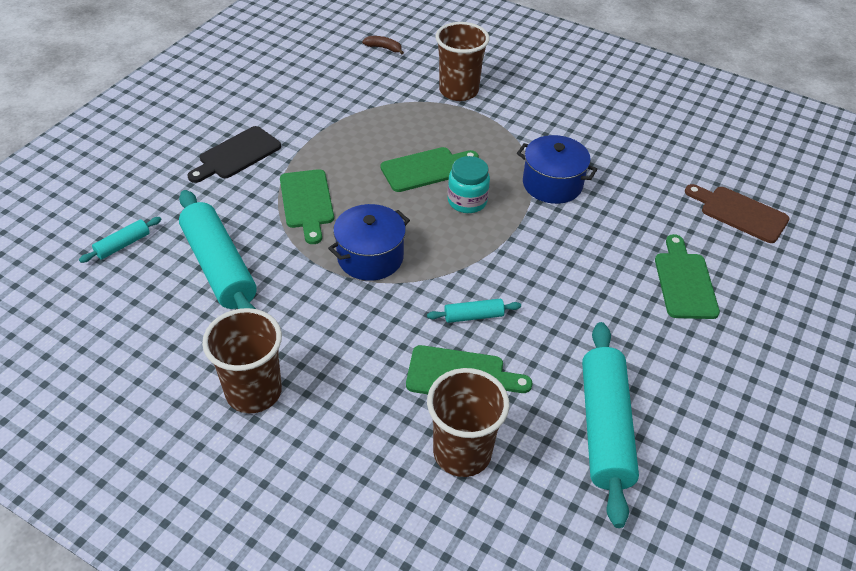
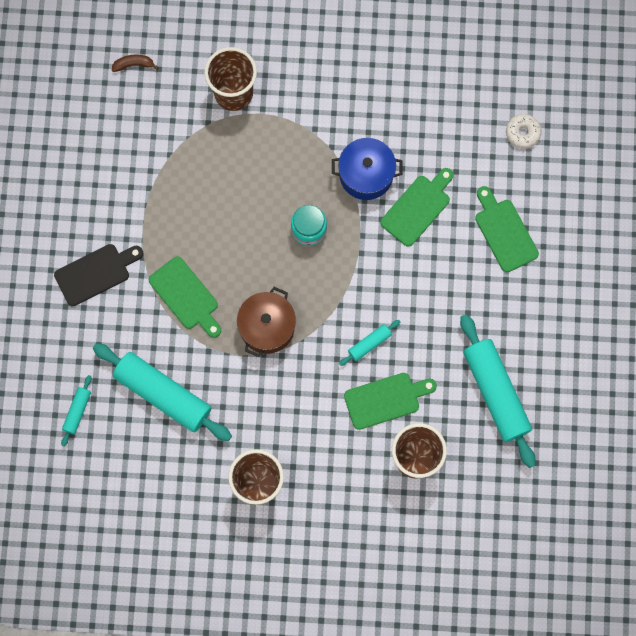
camera: 25 degrees left, 30 degrees up
black cutting board [188,126,281,183] -> black cutting board turned 135 degrees counterclockwise [54,244,143,306]
blue pot [328,204,410,281] -> brown pot [237,287,296,357]
green cutting board [381,147,479,192] -> green cutting board moved to [380,168,454,247]
brown cutting board [685,184,790,243] -> white donut [506,114,542,149]

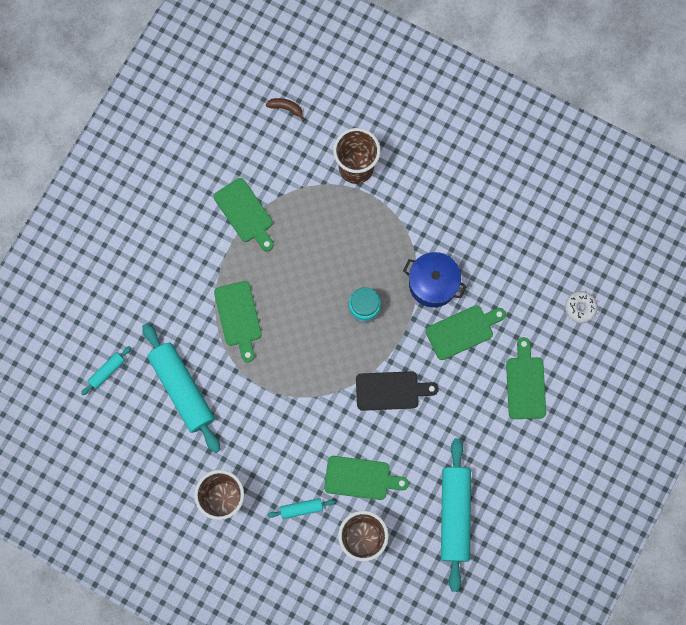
camera: 25 degrees right, 0 degrees up
black cutting board [54,244,143,306] -> black cutting board moved to [356,371,439,411]
brown pot [237,287,296,357] -> none
turquoise rolling pin [339,320,400,366] -> turquoise rolling pin moved to [268,498,335,519]
none -> green cutting board [214,178,274,251]

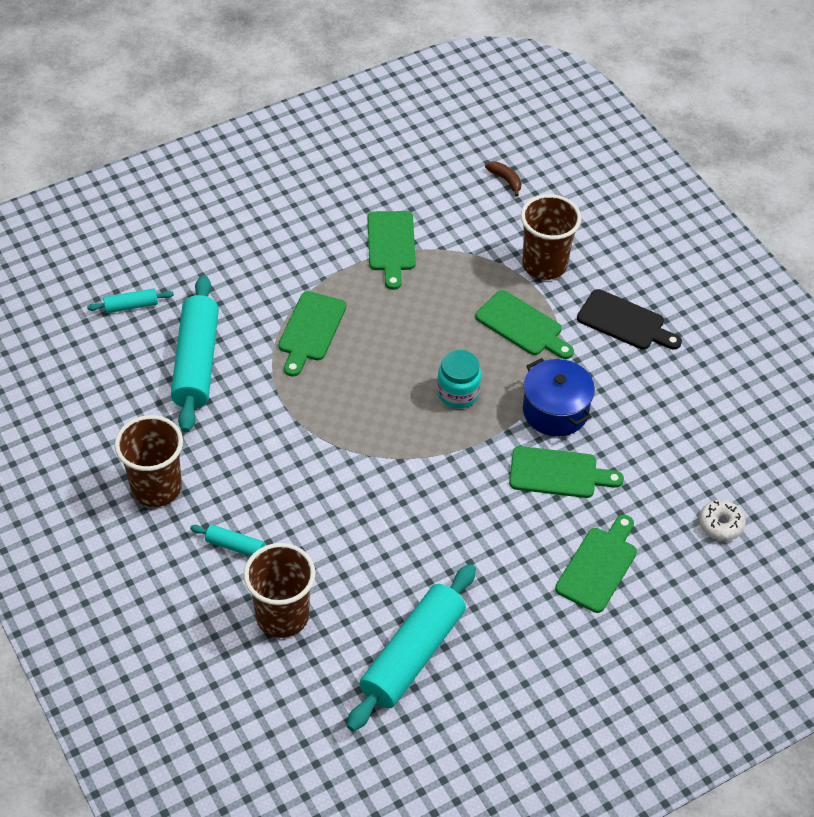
camera: 30 degrees right, 25 degrees down
green cutting board [324,456,409,500] -> green cutting board moved to [475,290,574,359]
black cutting board [356,371,439,411] -> black cutting board moved to [577,289,682,350]

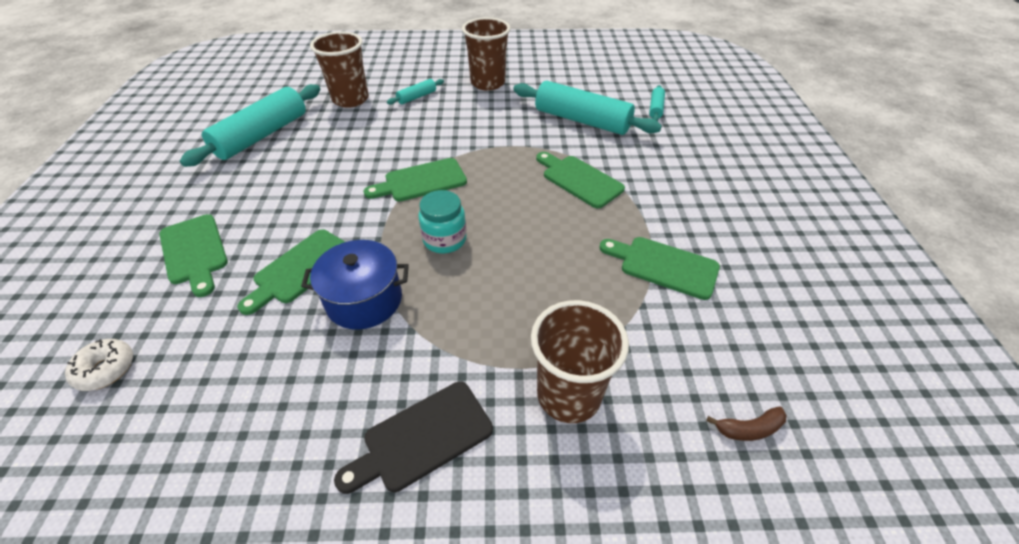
camera: 120 degrees right, 5 degrees down
turquoise rolling pin [347,564,476,731] -> turquoise rolling pin turned 60 degrees clockwise [180,84,320,167]
green cutting board [475,290,574,359] -> green cutting board moved to [364,158,467,202]

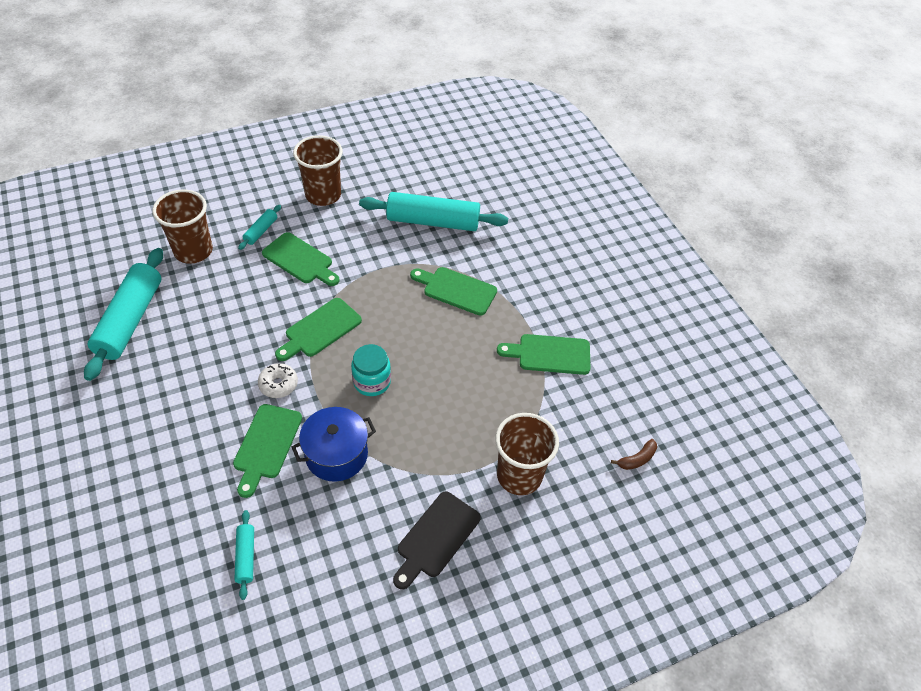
camera: 25 degrees left, 5 degrees up
white donut [65,339,133,391] -> white donut moved to [258,363,298,398]
green cutting board [159,214,228,297] -> green cutting board moved to [262,232,339,286]
turquoise rolling pin [649,85,665,121] -> turquoise rolling pin moved to [234,510,254,600]

